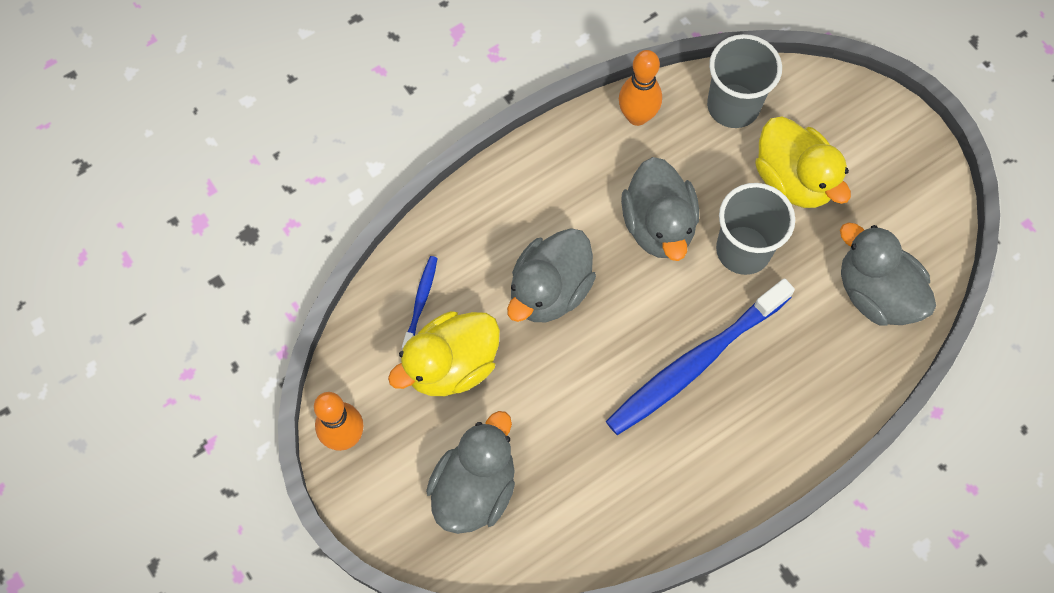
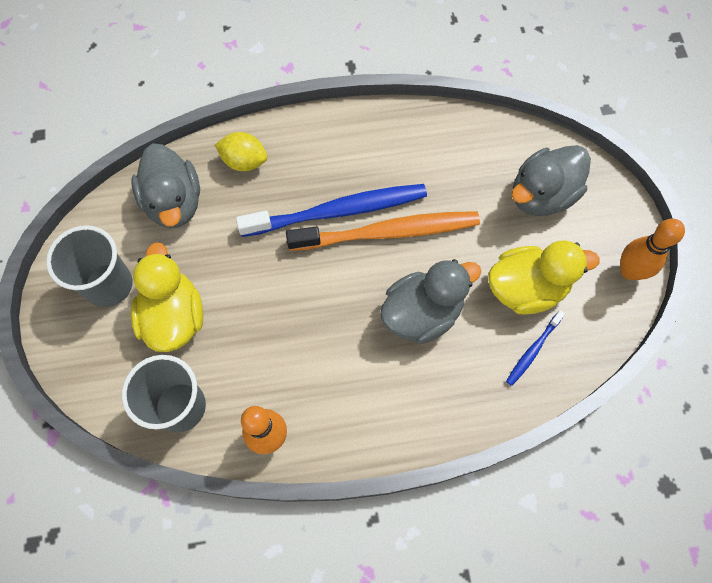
camera: 155 degrees left, 0 degrees up
grey duck [621,157,699,261] -> none
grey cup [716,183,795,275] -> grey cup moved to [46,225,133,307]
none -> yellow lemon [215,132,267,171]
none -> orange toothbrush [286,211,480,251]

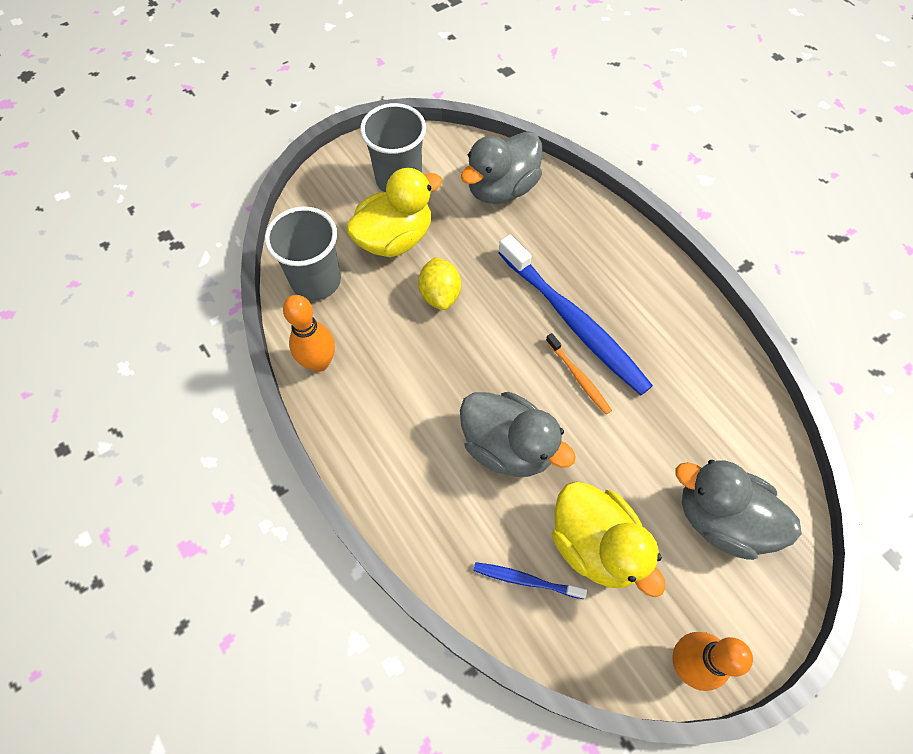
camera: 65 degrees right, 5 degrees down
yellow lemon [215,132,267,171] -> yellow lemon moved to [418,257,461,310]
orange toothbrush [286,211,480,251] -> orange toothbrush [546,333,612,415], size x0.45

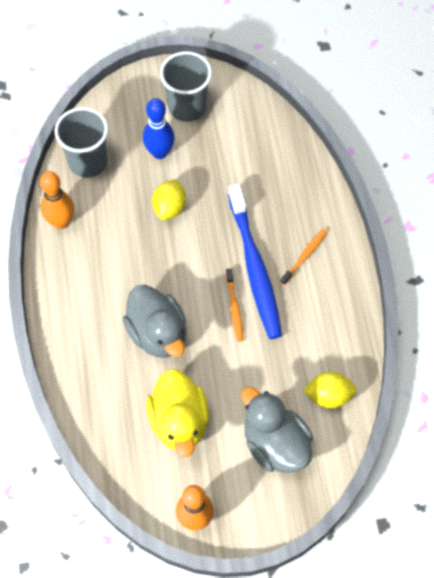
camera: 25 degrees right, 0 degrees up
yellow duck [346,168,442,257] -> blue bowling pin [143,98,175,159]
grey duck [461,131,542,204] -> none
blue toothbrush [474,562,587,599] -> none
none -> orange toothbrush [280,228,328,285]
none -> yellow lemon [303,372,357,408]

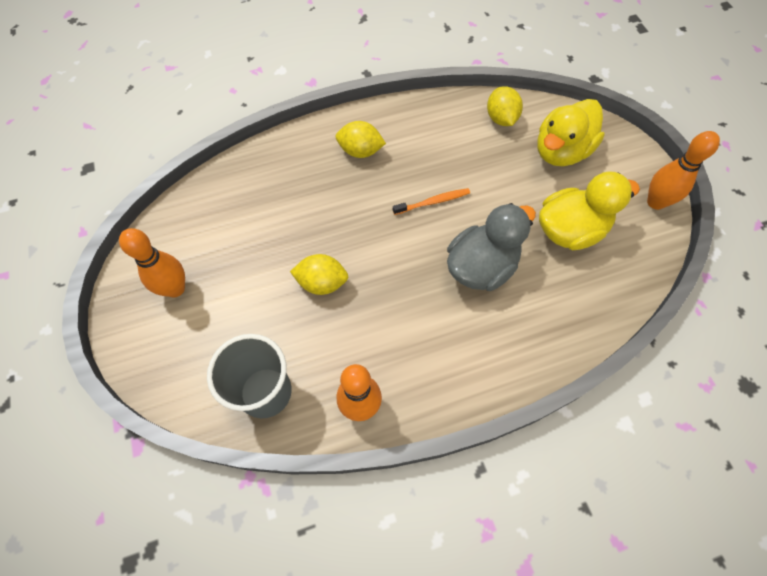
camera: 100 degrees left, 0 degrees up
blue bowling pin [143,98,175,159] -> none
grey cup [160,51,212,122] -> orange bowling pin [119,228,185,297]
blue toothbrush [228,184,282,339] -> none
grey duck [241,387,313,473] -> yellow duck [537,99,605,166]
orange toothbrush [280,228,328,285] -> yellow lemon [336,121,386,158]

